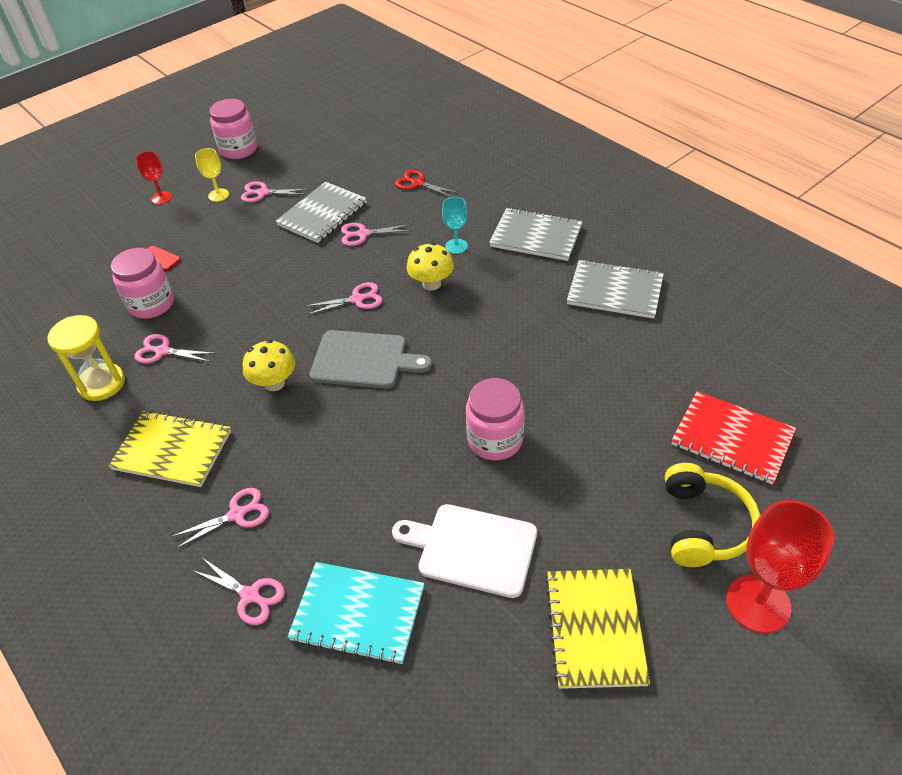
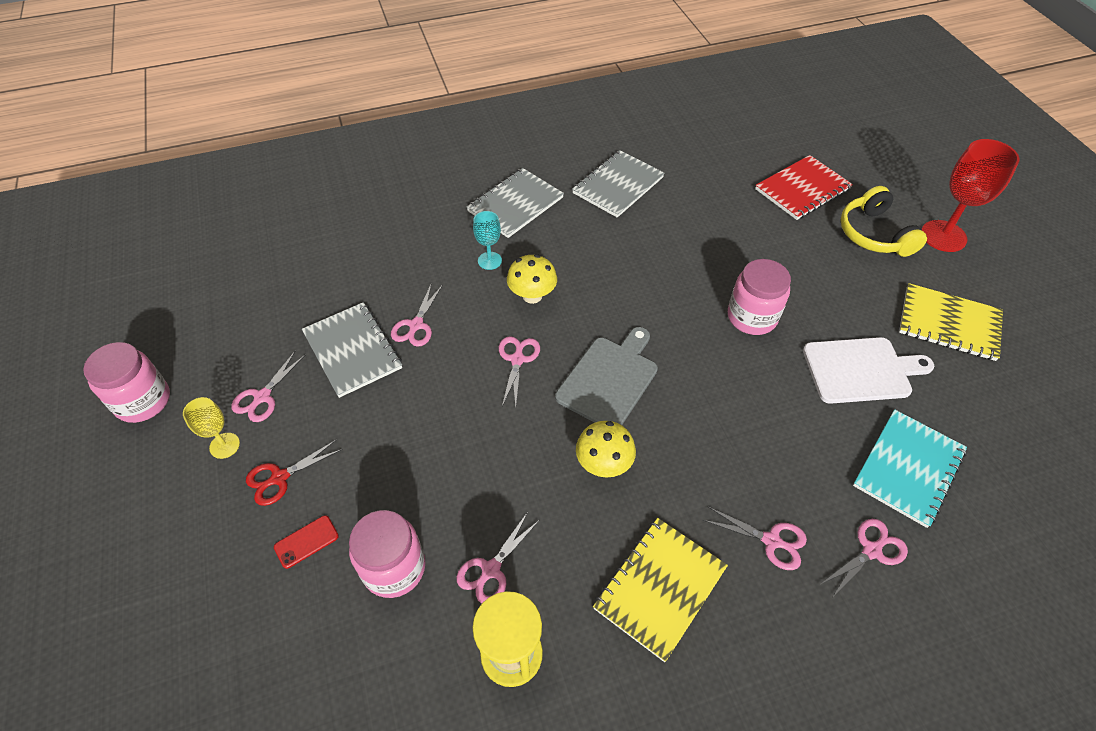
camera: 70 degrees left, 5 degrees up
red goblet [135,151,172,204] -> none
pink scissors [171,488,269,549] -> pink scissors turned 120 degrees clockwise [703,507,807,570]
white cutting board [392,504,537,598] -> white cutting board turned 135 degrees counterclockwise [803,337,934,404]
red scissors [395,170,458,197] -> red scissors moved to [246,439,343,506]
yellow headphones [665,463,760,567] -> yellow headphones turned 135 degrees counterclockwise [840,186,927,257]

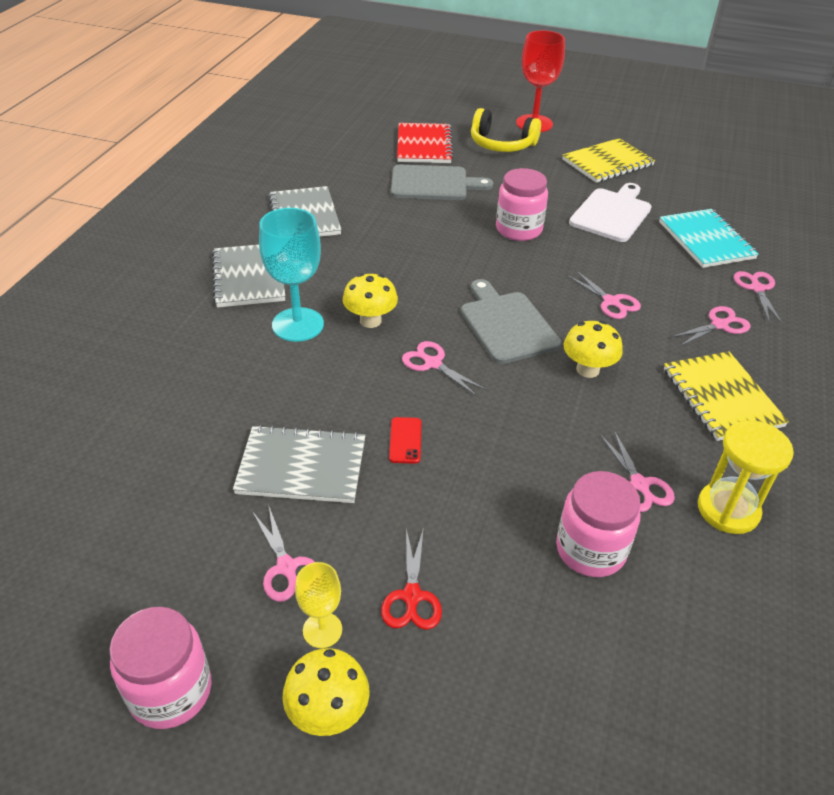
camera: 55 degrees left, 10 degrees down
red phone [274,515,339,569] -> red phone moved to [389,417,421,464]
pink scissors [391,283,443,347] -> pink scissors moved to [566,270,641,319]
turquoise goblet [473,211,502,270] -> turquoise goblet [259,208,324,342], size x1.86
none -> yellow mushroom [282,648,369,736]
none -> grey cutting board [391,165,493,200]

